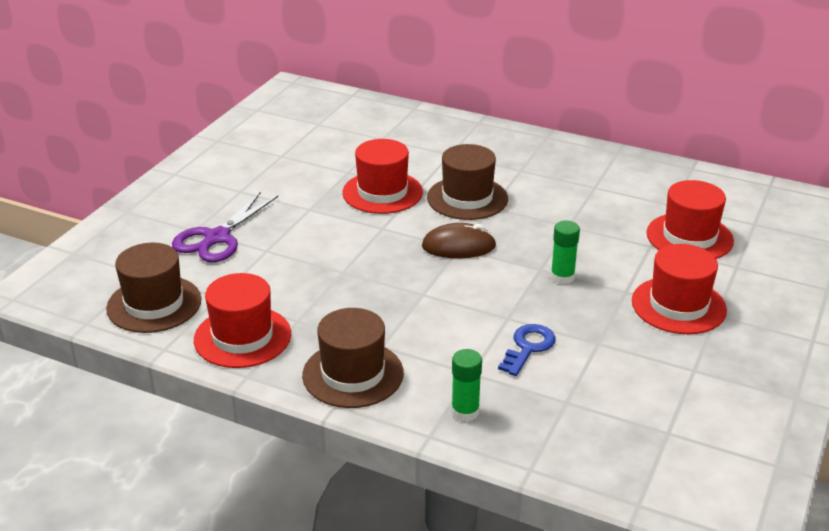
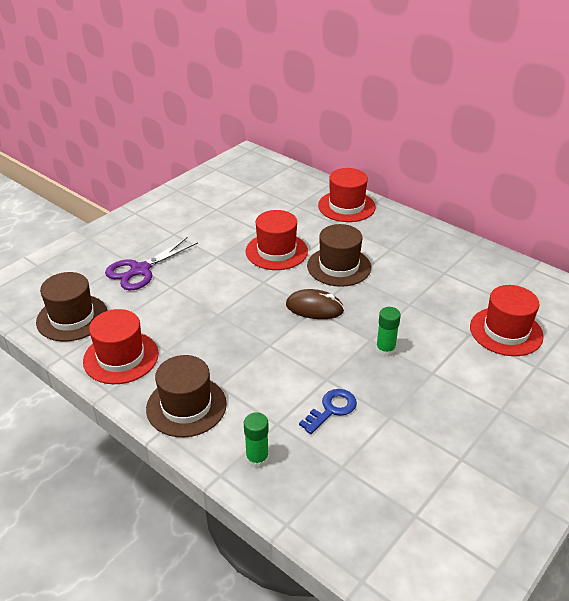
camera: 15 degrees right, 5 degrees up
red hat [632,244,727,334] -> red hat moved to [318,168,376,222]

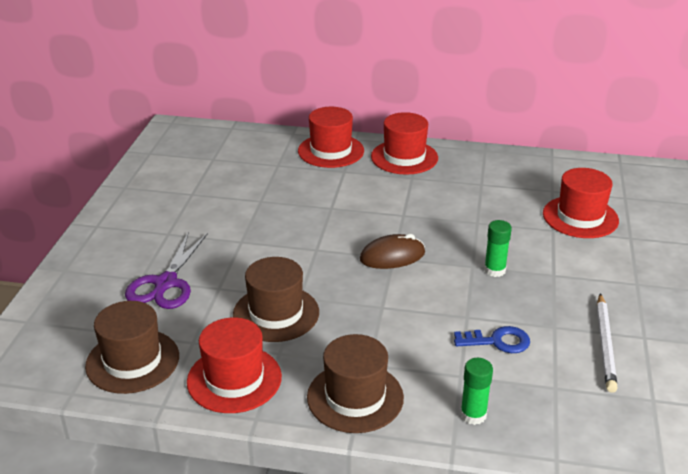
camera: 30 degrees left, 5 degrees down
red hat [246,210,308,270] -> red hat moved to [371,112,438,175]
blue key [299,389,357,434] -> blue key turned 75 degrees clockwise [454,326,530,353]
brown hat [307,224,371,287] -> brown hat moved to [233,257,319,342]
none -> white pencil [597,293,618,393]

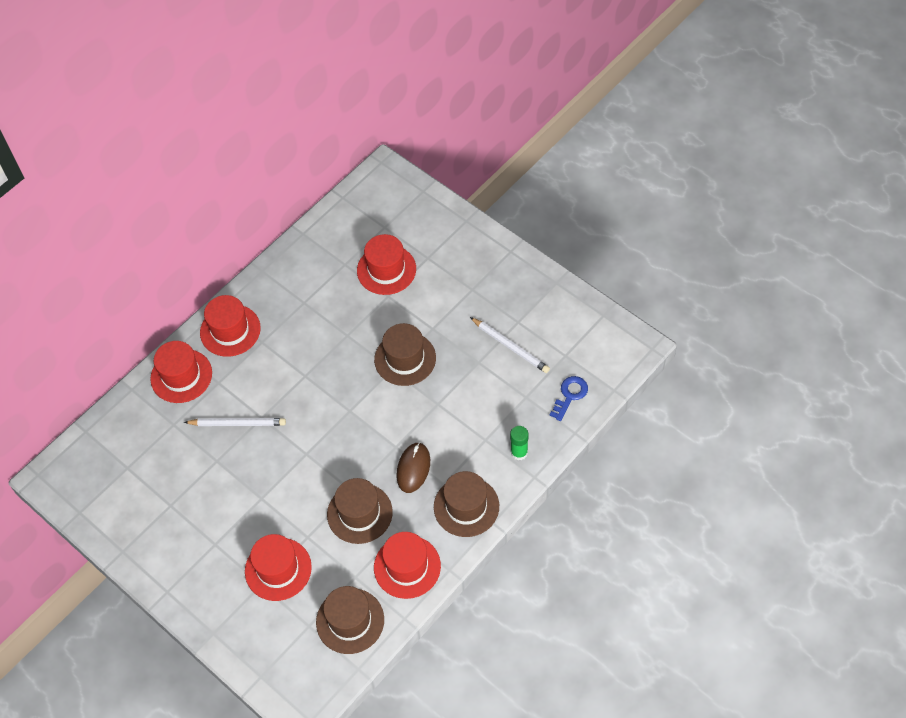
camera: 55 degrees left, 25 degrees up
purple scissors [125,232,208,309] -> red hat [245,534,312,601]
brown mouse [360,234,425,269] -> brown mouse moved to [397,442,430,493]
blue key [454,326,530,353] -> blue key moved to [549,376,588,421]
green glue stick [484,220,512,277] -> brown hat [374,323,436,386]
none -> white pencil [184,418,286,426]

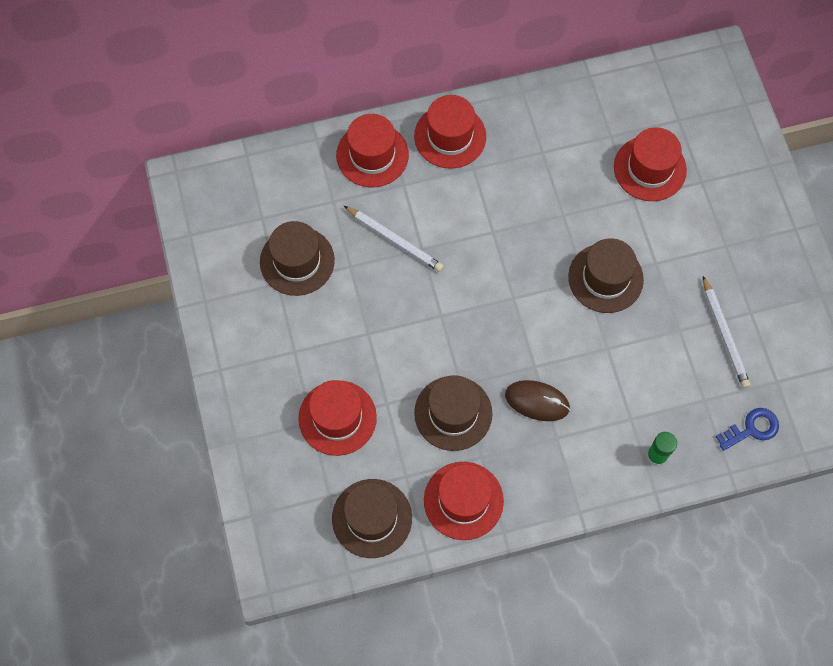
camera: 30 degrees right, 10 degrees up
brown mouse [397,442,430,493] -> brown mouse turned 60 degrees clockwise [505,380,570,421]
brown hat [434,471,499,537] -> brown hat moved to [260,221,335,296]

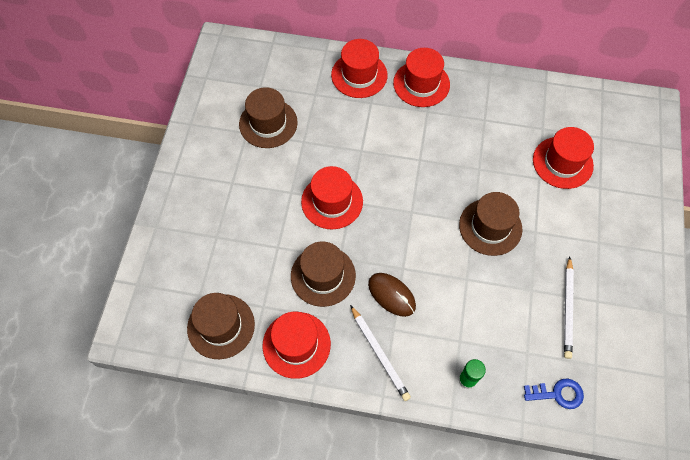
camera: 25 degrees right, 5 degrees down
red hat [298,380,377,456] -> red hat moved to [301,166,363,229]
white pencil [344,206,444,272] -> white pencil moved to [350,305,411,401]

